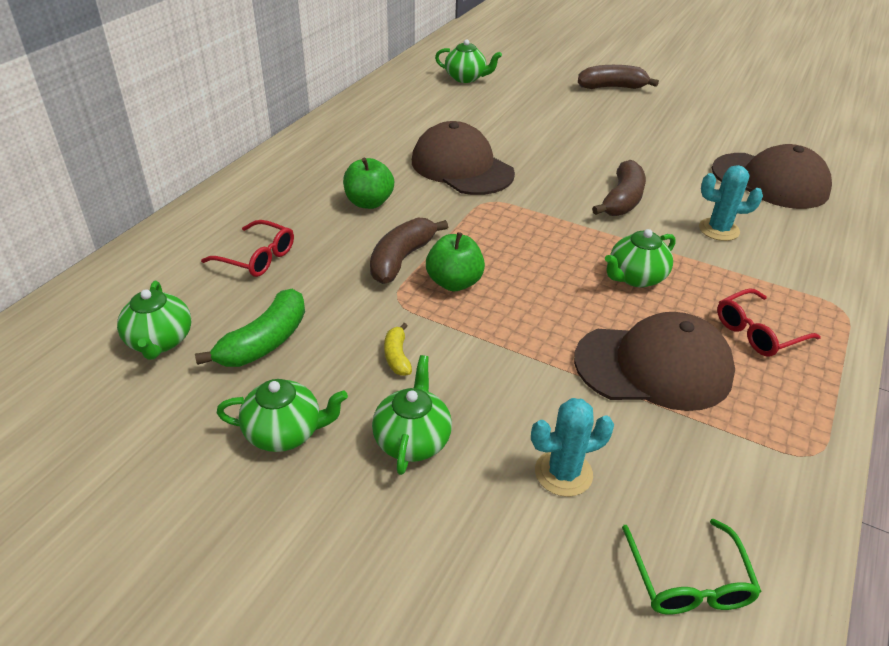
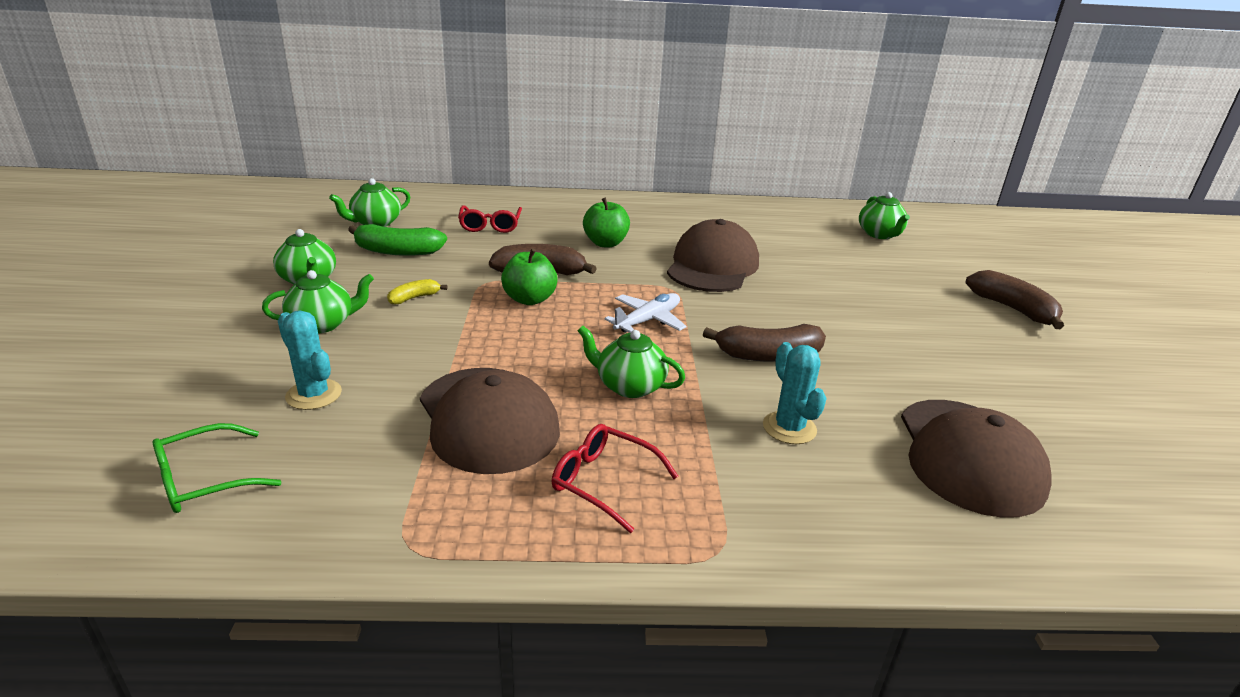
camera: 60 degrees right, 10 degrees down
none -> white plane [604,293,687,333]

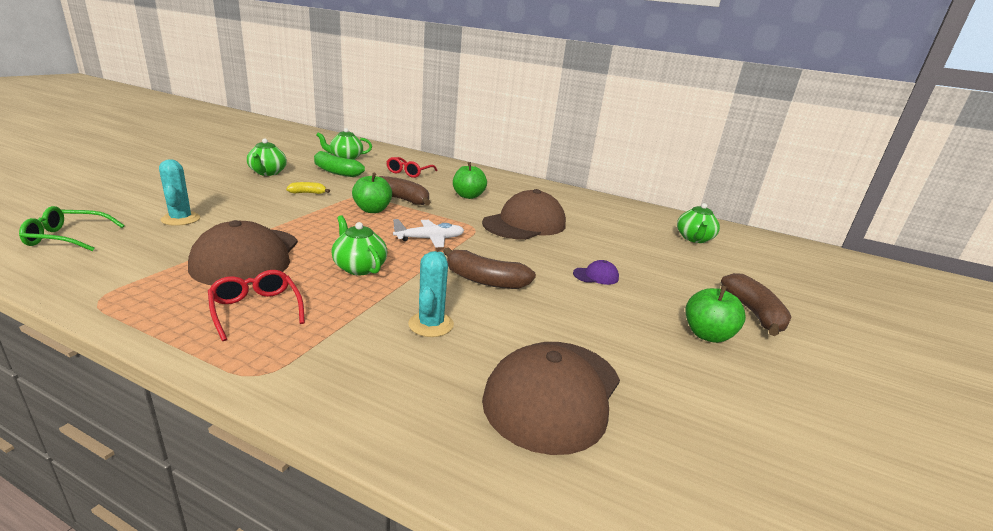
camera: 25 degrees right, 5 degrees down
green teapot [262,270,374,334] -> none
none -> purple cap [573,260,619,285]
none -> green apple [686,285,746,343]

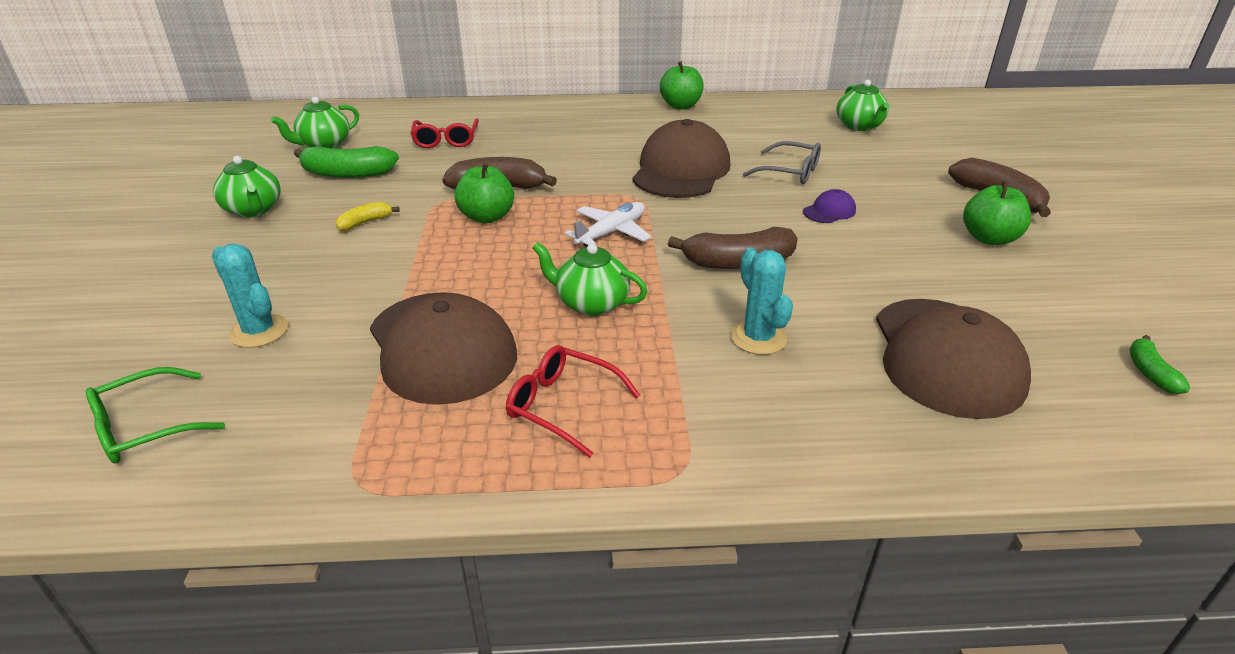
camera: 25 degrees left, 10 degrees up
green apple [453,162,487,199] -> green apple moved to [660,61,704,109]
none -> grey glasses [743,141,821,184]
none -> green banana [1130,335,1190,394]

